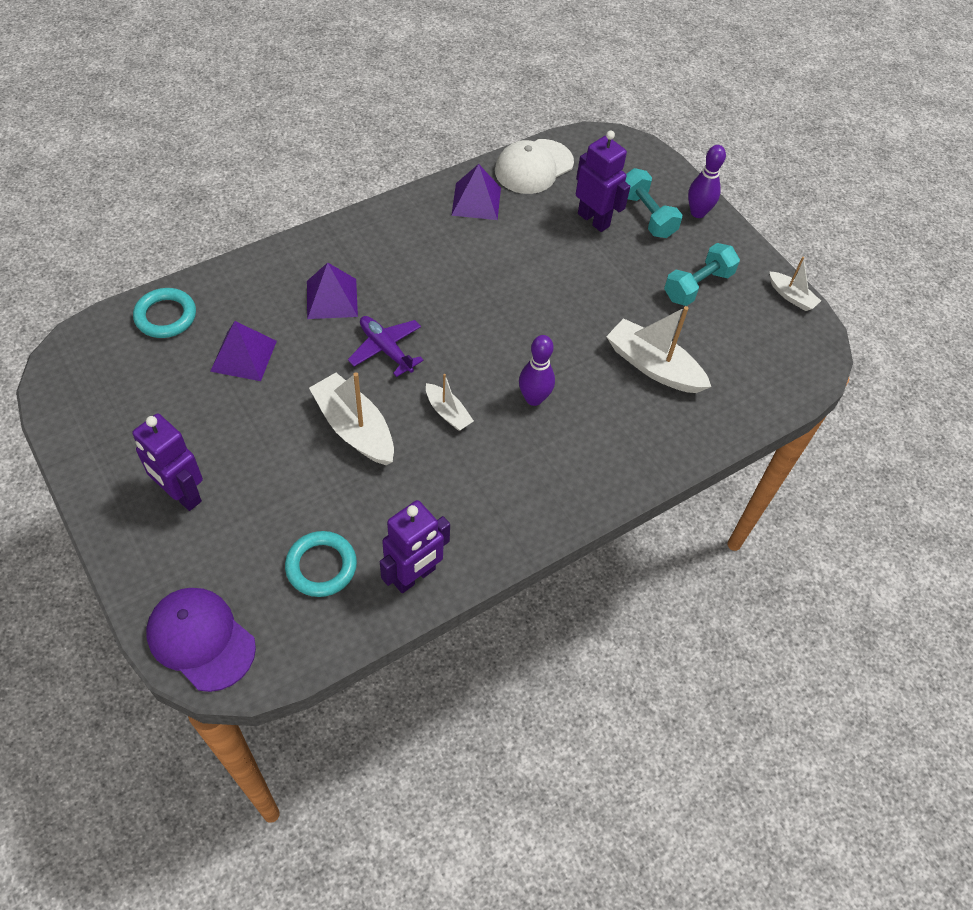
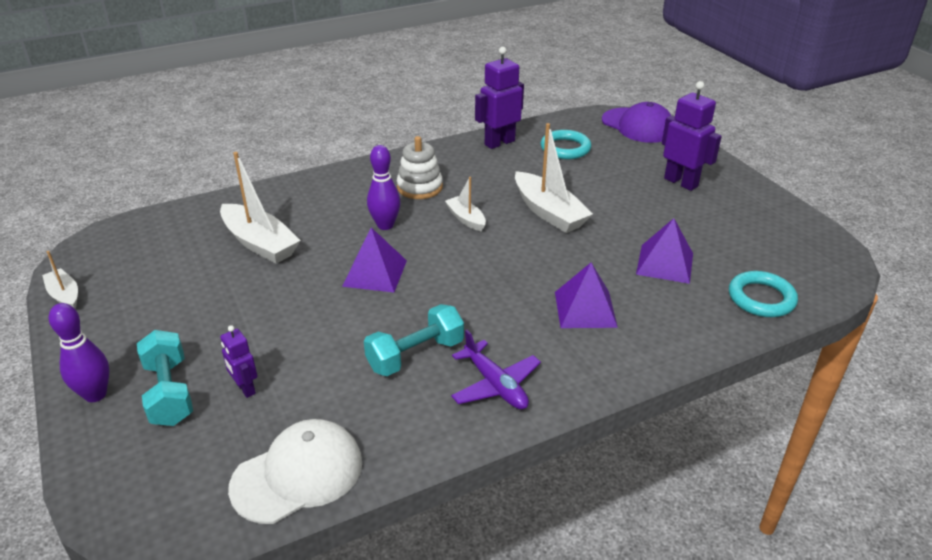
camera: 170 degrees left, 20 degrees down
purple plane [348,316,424,377] -> purple plane moved to [451,330,541,409]
purple pyramid [451,164,501,220] -> purple pyramid moved to [342,228,407,292]
purple robot [576,131,630,232] -> purple robot [220,325,257,398], size x0.56
turquoise dumbbell [664,243,740,306] -> turquoise dumbbell moved to [364,304,464,376]
none -> white stacking toy [397,136,443,199]

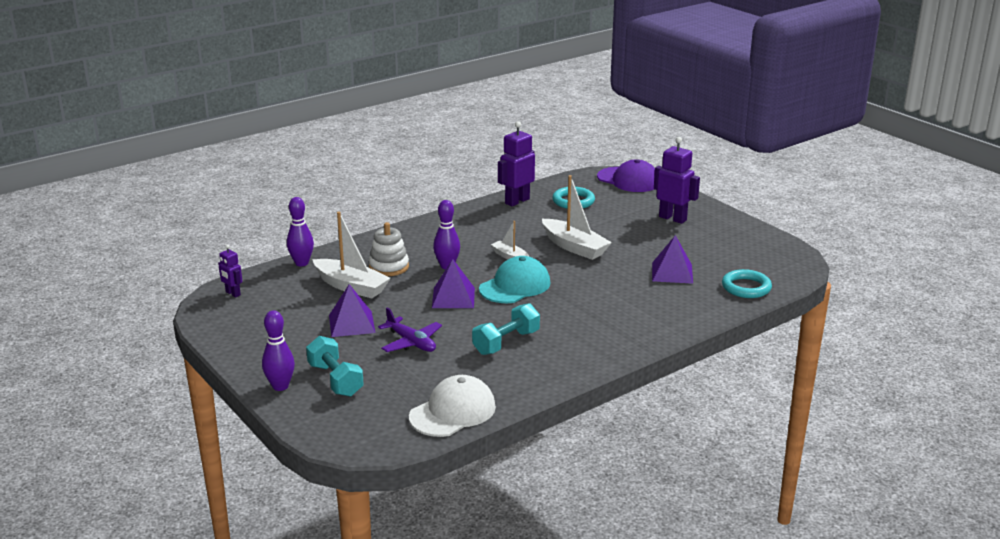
camera: 10 degrees left, 10 degrees down
white boat [42,251,78,309] -> none
purple robot [220,325,257,398] -> purple robot moved to [218,245,242,297]
white stacking toy [397,136,443,199] -> white stacking toy moved to [369,222,409,276]
purple plane [451,330,541,409] -> purple plane moved to [378,307,442,352]
purple pyramid [555,262,618,328] -> purple pyramid moved to [329,284,375,337]
none -> purple bowling pin [287,197,314,266]
none -> turquoise cap [479,256,550,303]

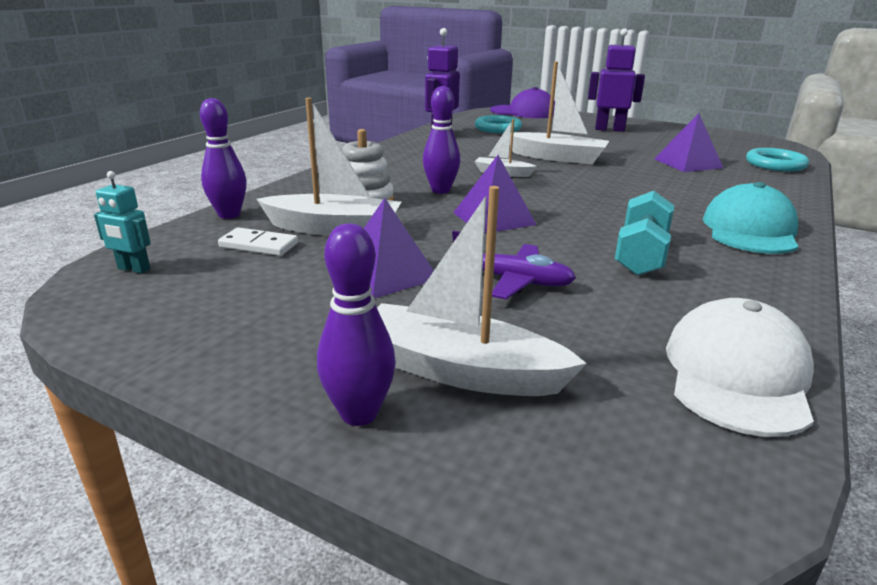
camera: 25 degrees left, 0 degrees up
purple robot [218,245,242,297] -> turquoise robot [94,171,151,273]
turquoise dumbbell [306,336,364,397] -> white boat [377,186,587,396]
turquoise cap [479,256,550,303] -> turquoise cap moved to [703,182,799,254]
none -> white domino [218,227,298,256]

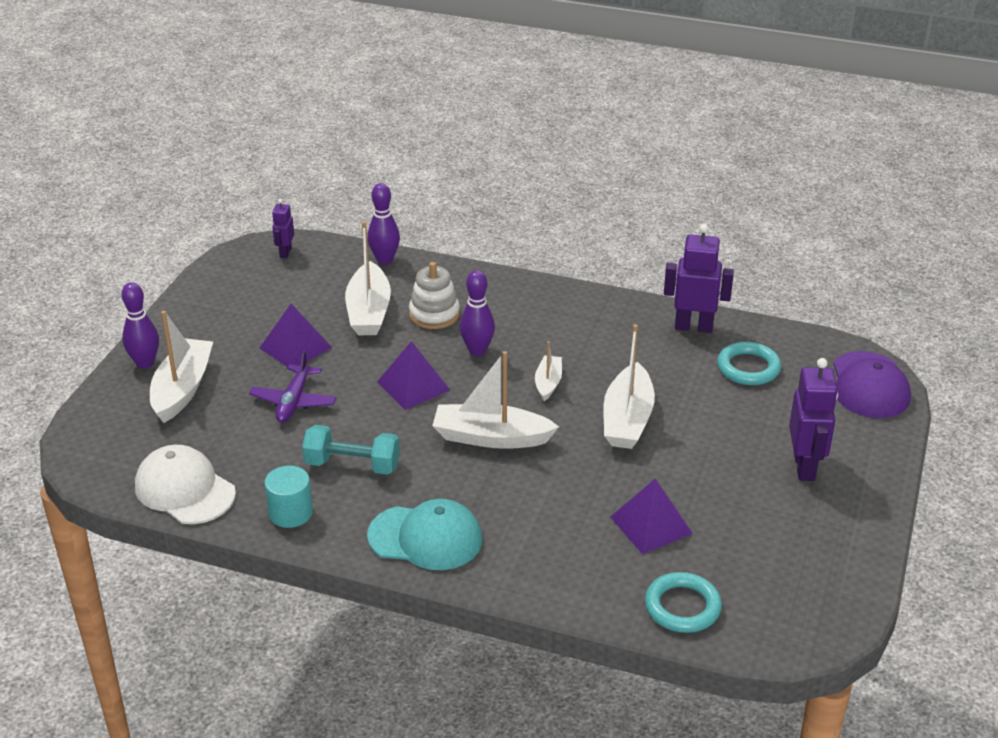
camera: 80 degrees right, 10 degrees up
turquoise robot [94,171,151,273] -> purple robot [272,199,294,258]
white domino [218,227,298,256] -> none
white cap [666,298,814,437] -> white cap turned 150 degrees counterclockwise [135,445,236,524]
none -> turquoise cylinder [264,466,313,528]
none -> white boat [432,351,559,449]

